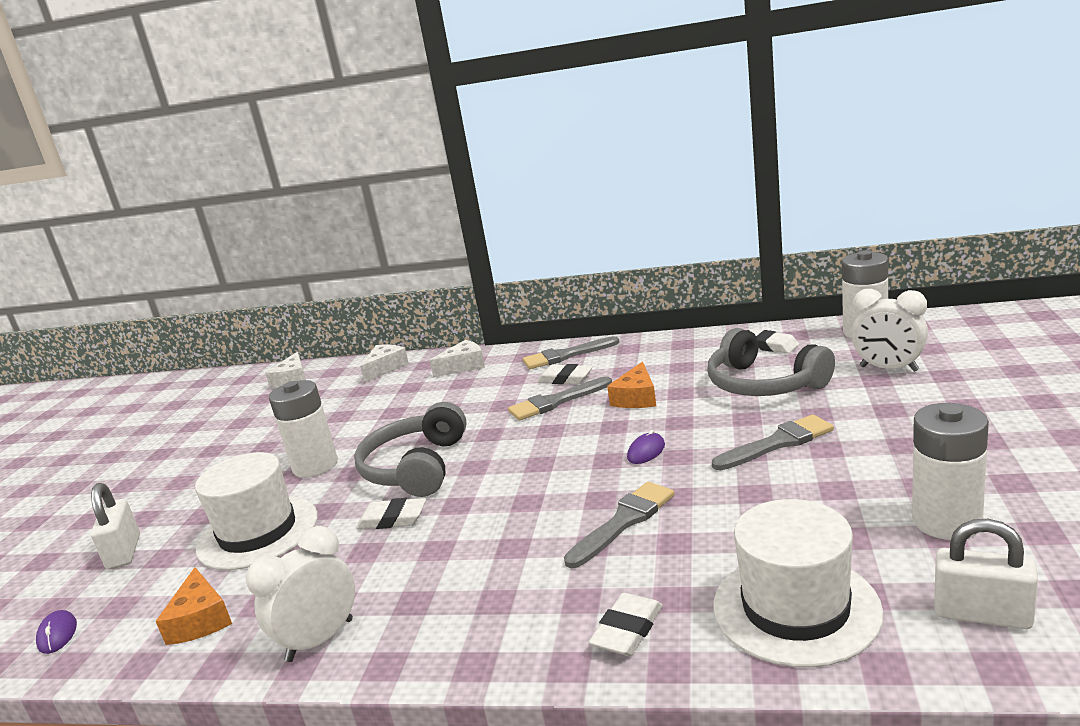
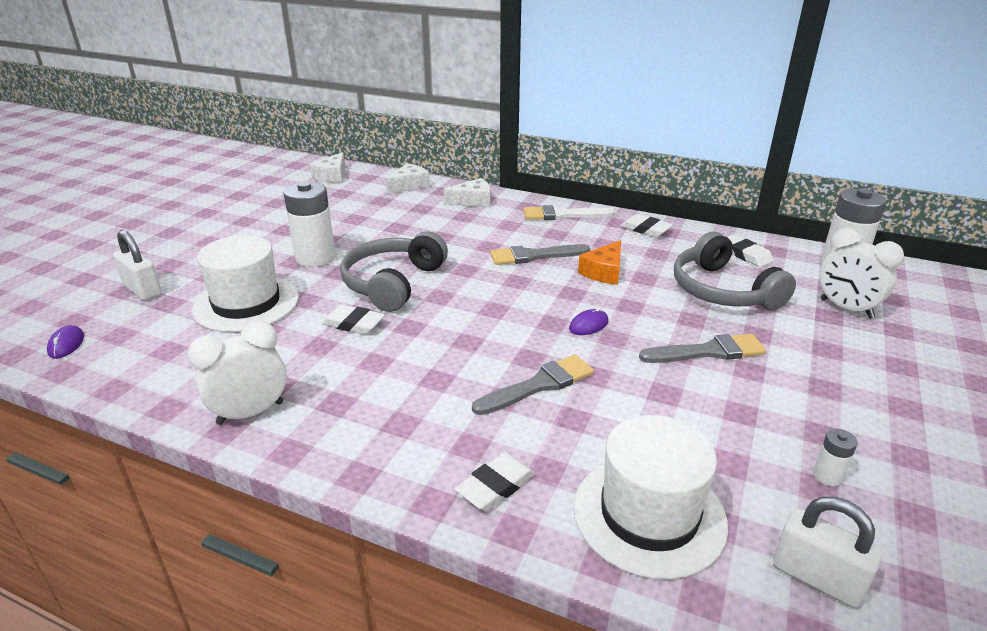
camera: 10 degrees right, 10 degrees up
white padlock [91,483,140,570] -> white padlock turned 45 degrees counterclockwise [113,230,162,300]
orange cheese [156,567,232,645] -> none
grey brush [523,336,619,369] -> white brush [524,205,614,220]
white eraser [537,364,593,384] -> white eraser moved to [620,214,673,237]
white battery [912,403,989,540] -> white battery [813,429,858,486], size x0.45

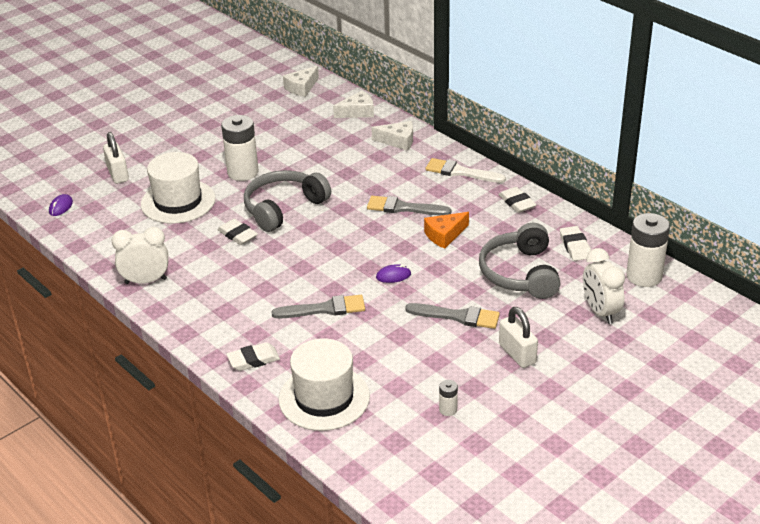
camera: 25 degrees right, 5 degrees up
white padlock [773,497,883,608] -> white padlock moved to [499,307,538,368]

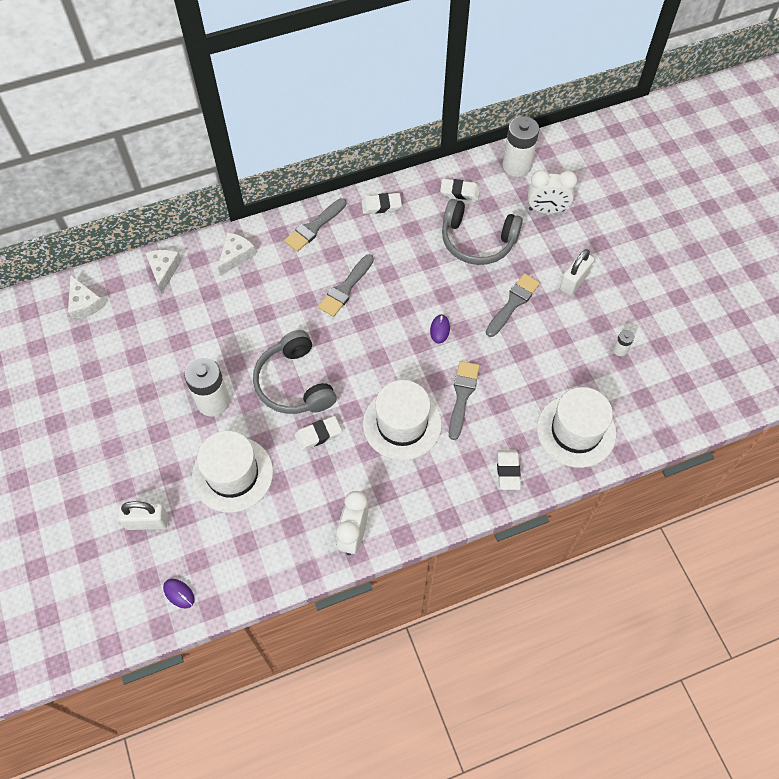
camera: 70 degrees left, 25 degrees up
orange cheese [424,212,469,249] -> none
white brush [426,158,506,183] -> grey brush [284,198,347,252]
white padlock [499,307,538,368] -> white padlock turned 45 degrees counterclockwise [559,249,594,296]
none -> white hat [363,380,442,460]

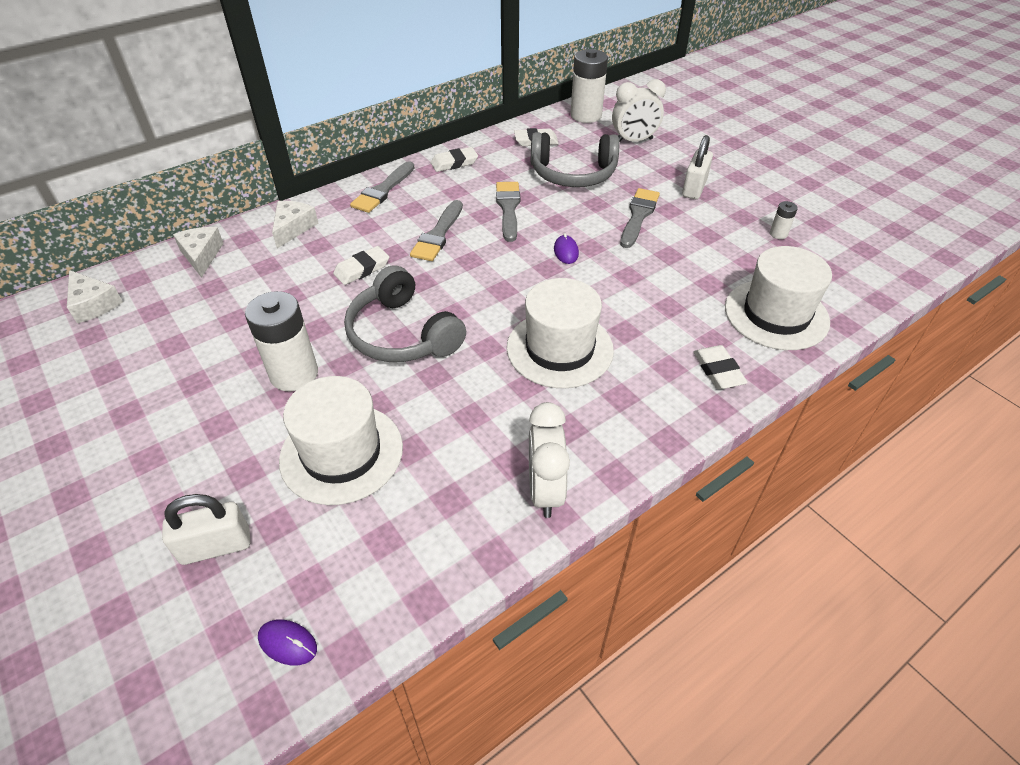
camera: 15 degrees left, 15 degrees down
white eraser [295,416,342,451] -> white eraser moved to [333,246,389,285]
grey brush [449,361,480,440] -> grey brush moved to [496,182,520,242]

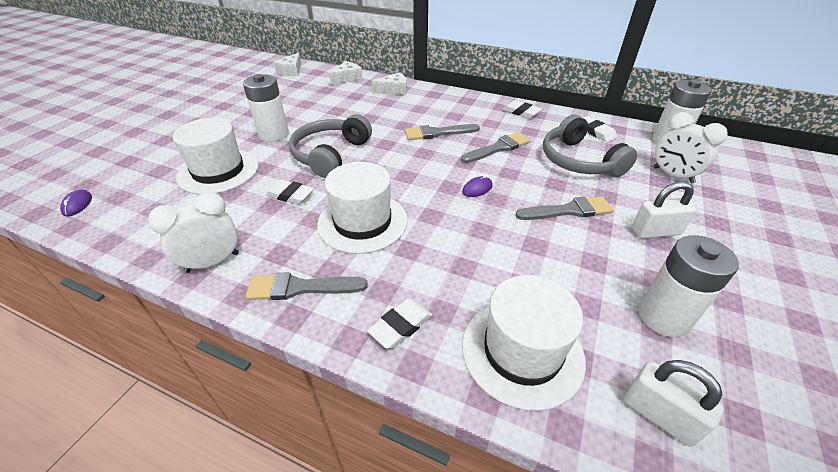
camera: 60 degrees right, 5 degrees down
white padlock [162,494,250,565] -> white padlock moved to [624,360,724,447]
white eraser [333,246,389,285] -> white eraser moved to [265,179,314,204]
grey brush [350,161,415,213] -> grey brush moved to [246,272,368,300]
white battery [770,201,798,239] -> white battery [638,235,739,337], size x2.21

